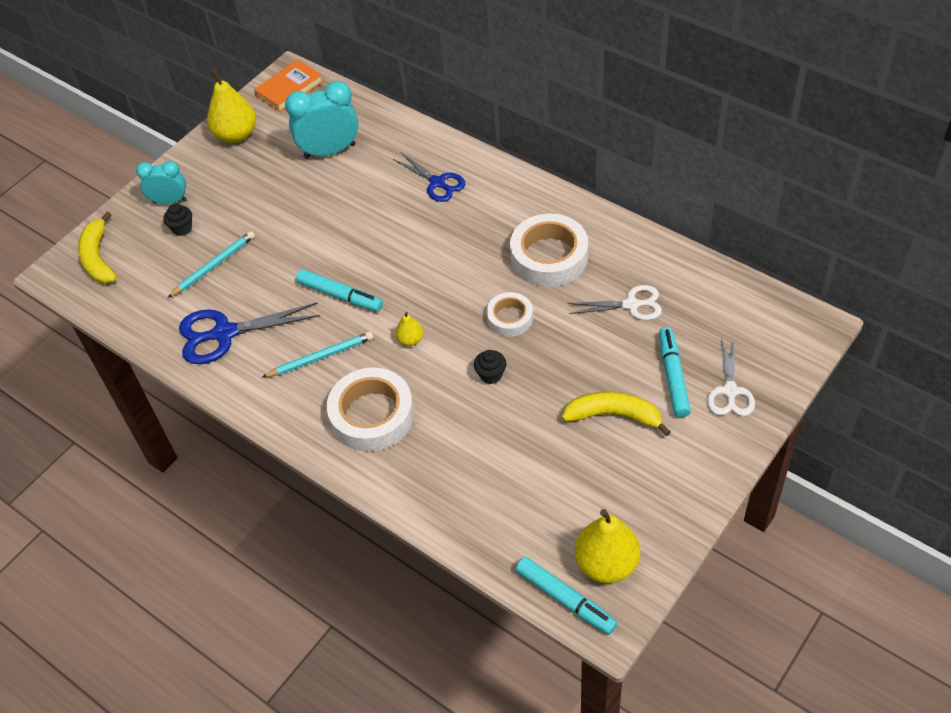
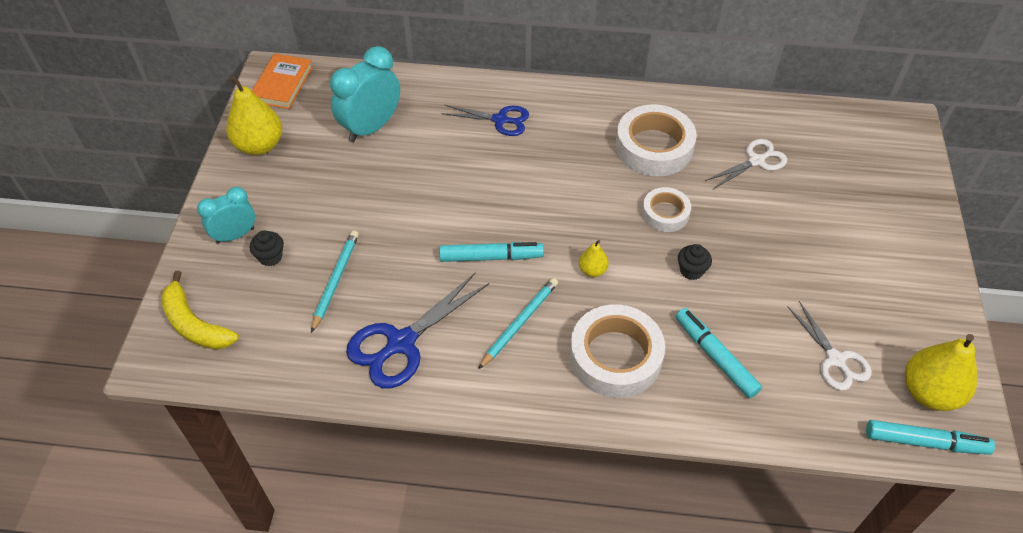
camera: 35 degrees left, 0 degrees up
yellow banana [562,392,671,436] -> none
turquoise marker [659,327,691,418] -> turquoise marker moved to [676,308,762,398]
white scissors [707,336,755,416] -> white scissors moved to [787,301,872,391]

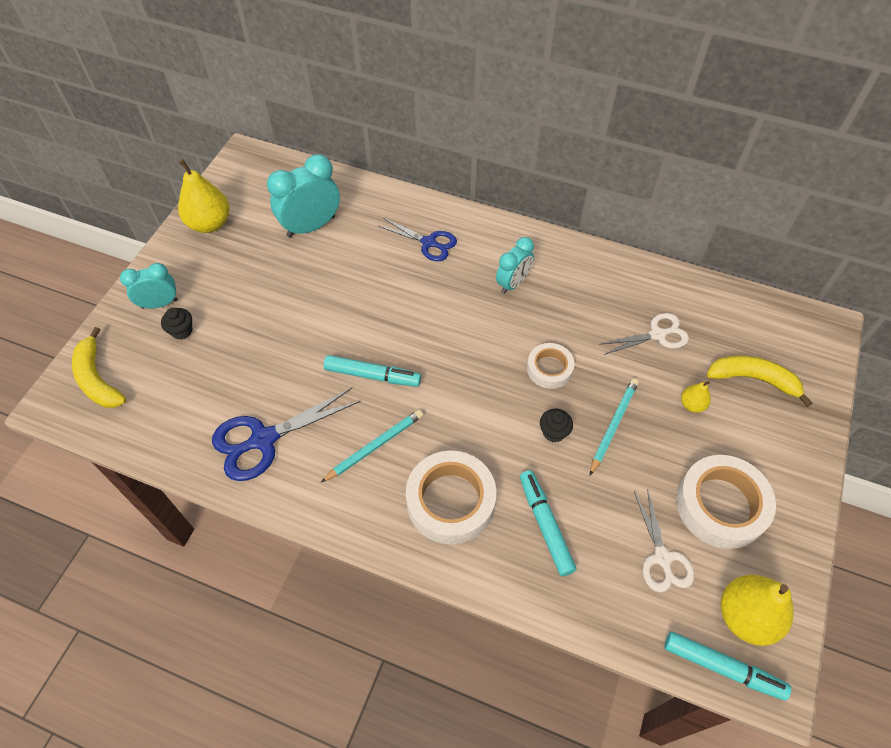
camera: 15 degrees right, 5 degrees up
orange book [252,54,313,109] -> none
turquoise pencil [311,230,359,333] -> turquoise pencil moved to [590,378,639,476]
yellow pear [579,240,609,277] -> yellow pear moved to [681,381,711,413]
white tape [616,104,697,176] -> white tape moved to [676,455,776,549]
none -> turquoise clock [496,237,534,294]
none -> yellow banana [707,355,812,407]

